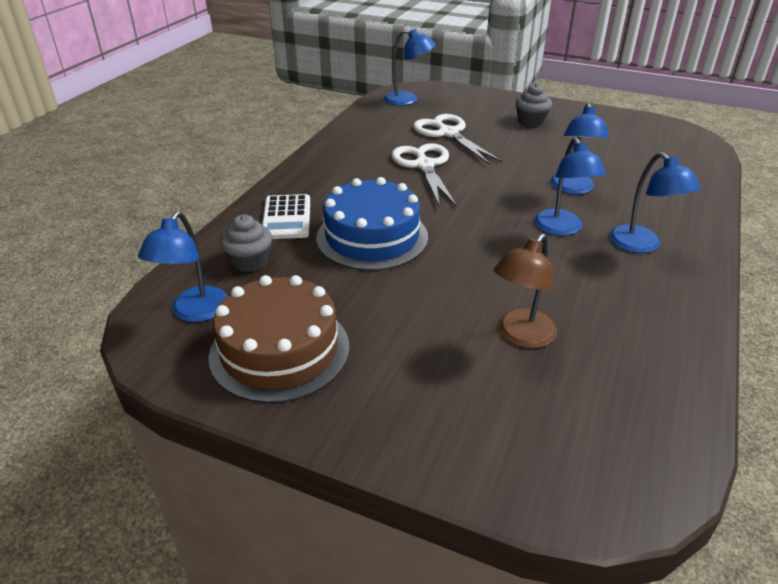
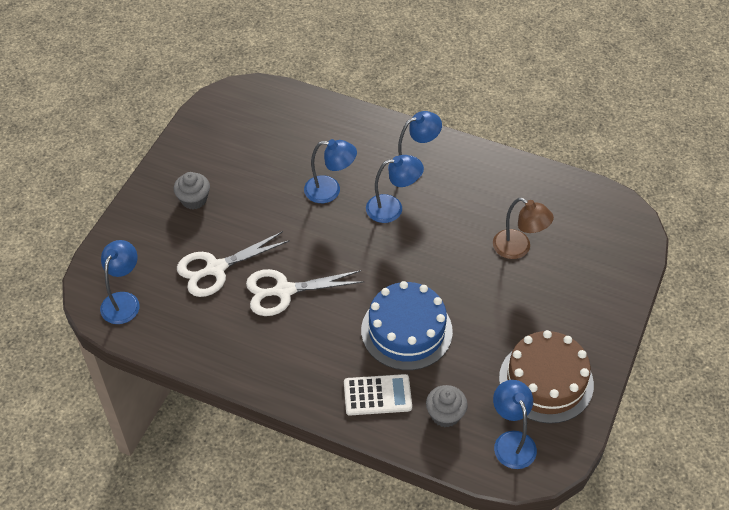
camera: 90 degrees left, 15 degrees up
blue lamp [138,211,228,322] -> blue lamp turned 120 degrees counterclockwise [493,380,537,469]

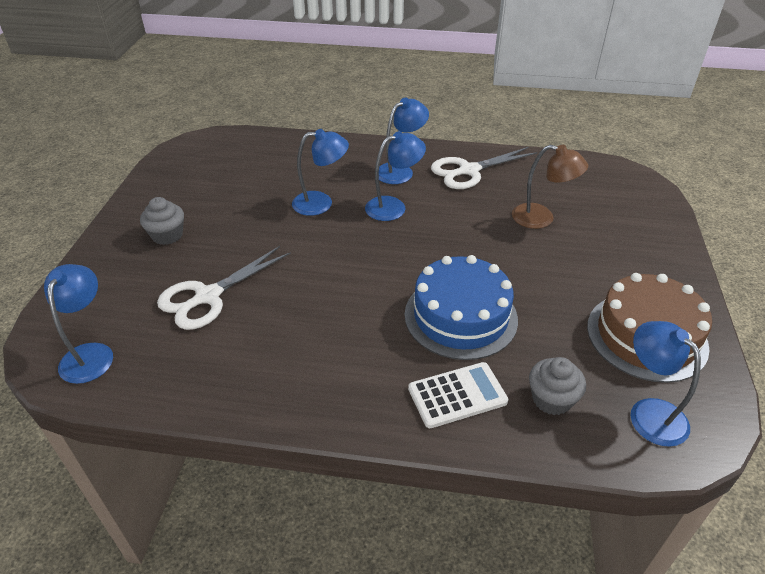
camera: 15 degrees left, 10 degrees down
white scissors [246,269,364,316] -> white scissors moved to [431,147,538,189]

